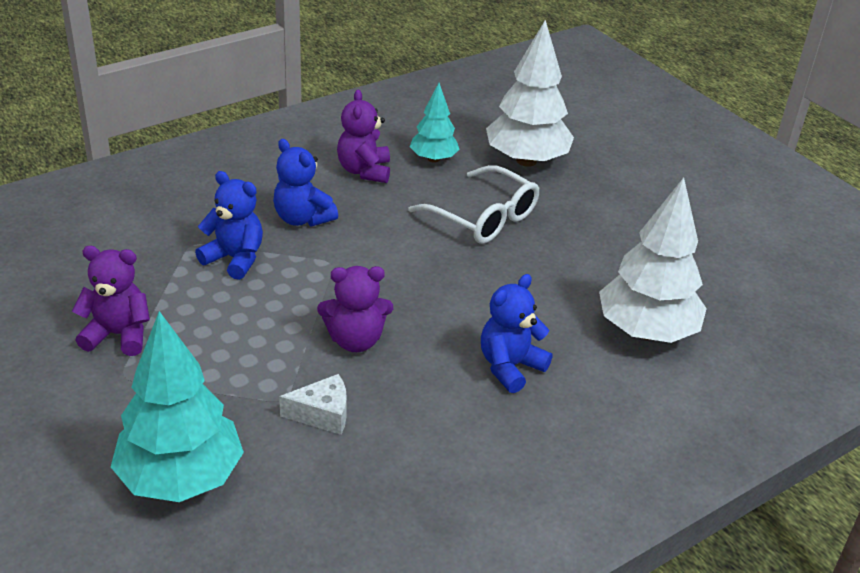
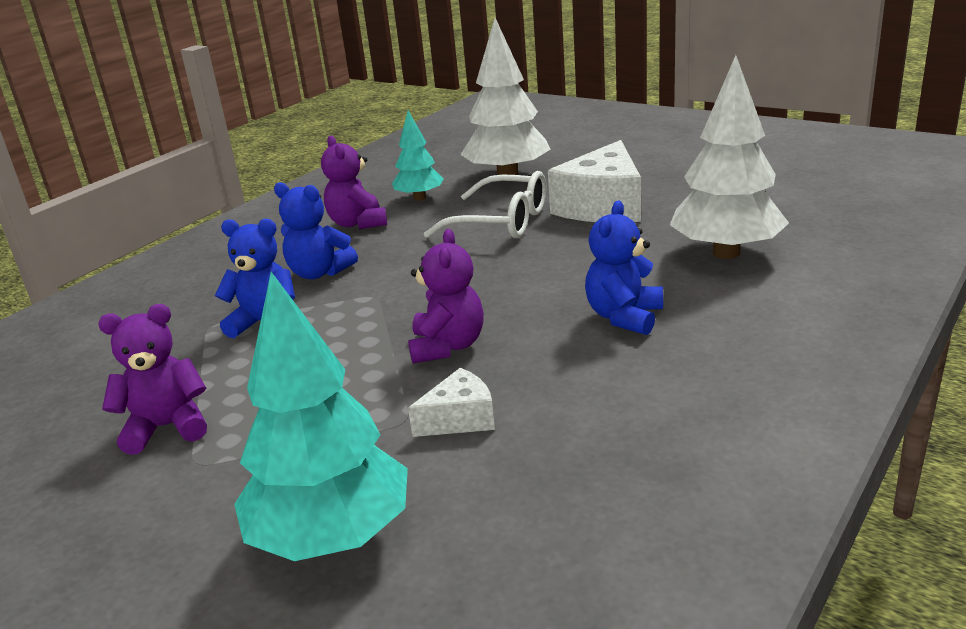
camera: 15 degrees left, 10 degrees down
purple teddy bear [317,266,393,352] -> purple teddy bear turned 60 degrees counterclockwise [408,229,484,364]
none -> white cheese [548,140,641,222]

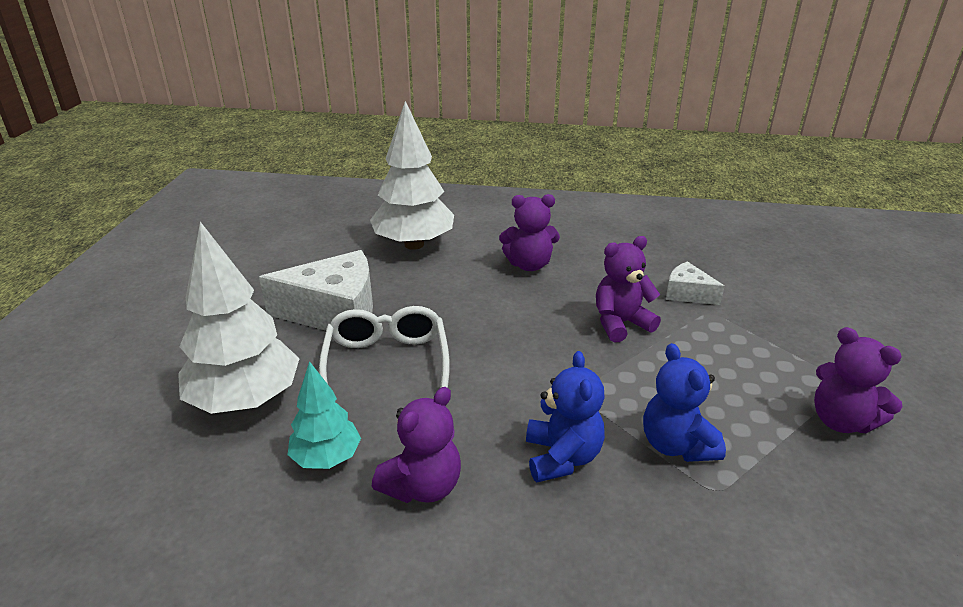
camera: 120 degrees left, 5 degrees up
turquoise tree [234,272,408,561] -> none
blue teddy bear [585,201,663,335] -> purple teddy bear [499,194,560,271]

